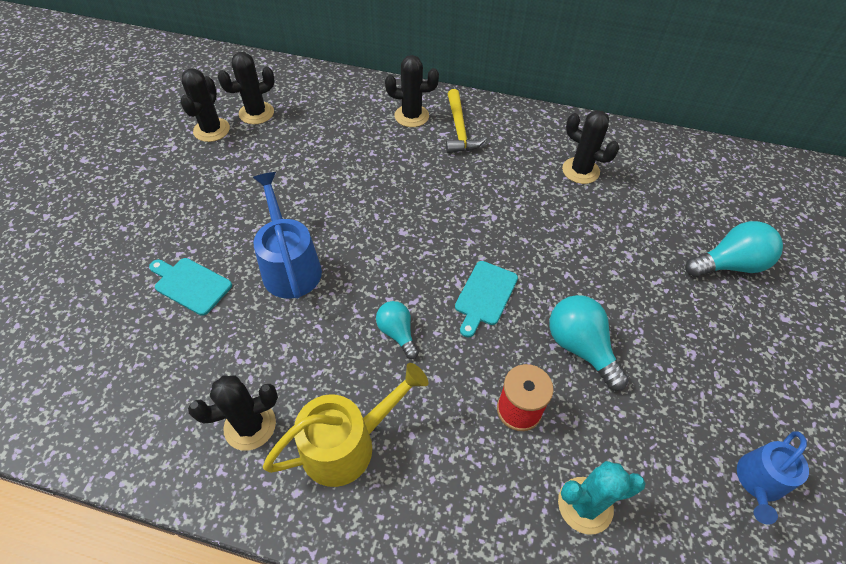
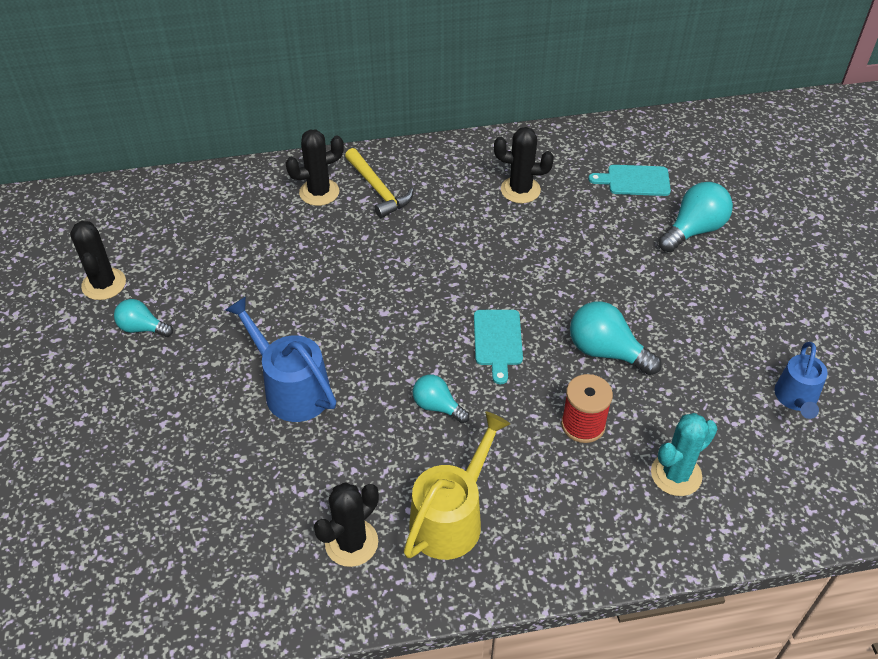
camera: 25 degrees left, 5 degrees down
turquoise cutting board [149,258,232,316] -> turquoise cutting board moved to [588,165,671,196]
black cactus [218,52,275,124] -> none
none -> turquoise light bulb [114,299,173,337]

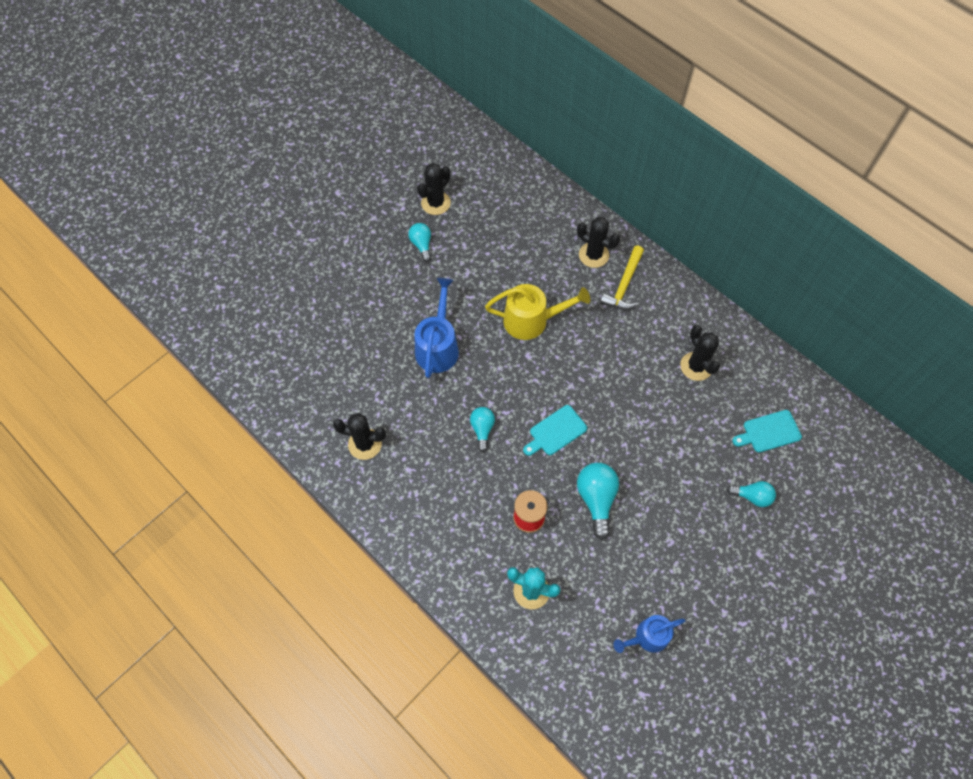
camera: 55 degrees right, 15 degrees up
yellow watering can [404,412,510,560] -> yellow watering can moved to [485,284,590,340]
turquoise cutting board [588,165,671,196] -> turquoise cutting board turned 75 degrees counterclockwise [732,410,802,453]
turquoise light bulb [658,182,733,252] -> turquoise light bulb [727,481,776,507], size x0.62

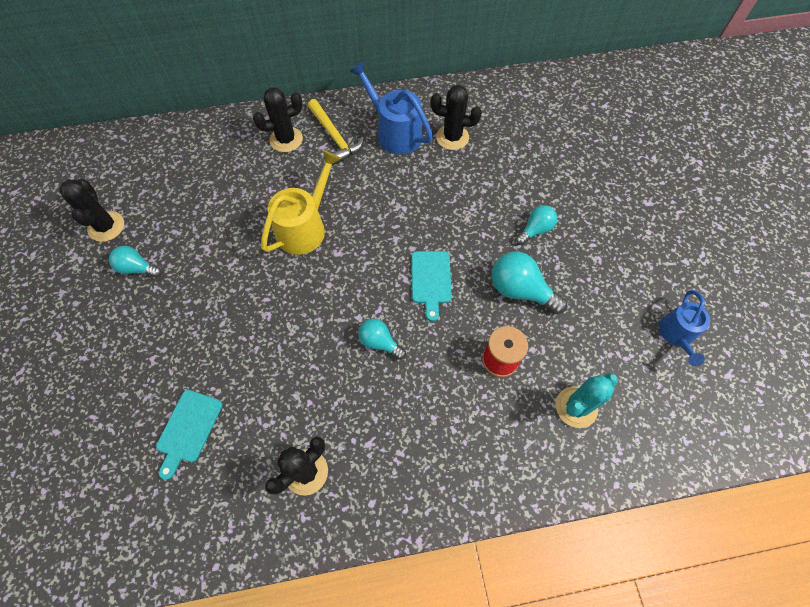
camera: 55 degrees left, 0 degrees up
blue watering can [414,278,459,378] -> blue watering can moved to [349,61,433,154]
turquoise light bulb [727,481,776,507] -> turquoise light bulb moved to [516,205,557,245]
turquoise cutting board [732,410,802,453] -> turquoise cutting board moved to [156,390,222,480]

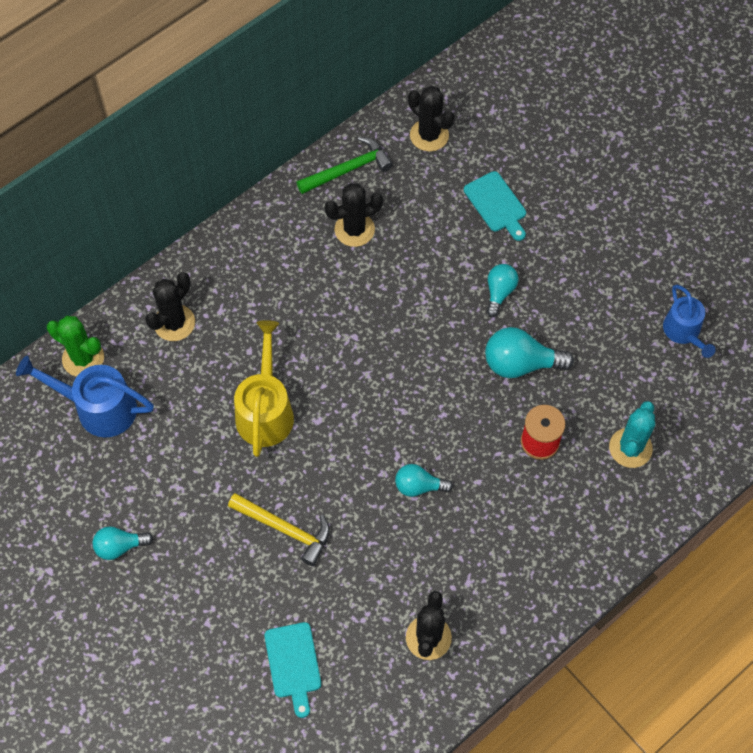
camera: 30 degrees left, 0 degrees up
black cactus [59,179,124,242] -> black cactus moved to [408,86,455,152]
yellow hammer [308,99,364,164] -> yellow hammer moved to [228,493,330,566]
blue watering can [349,61,433,154] -> blue watering can moved to [16,356,154,438]
turquoise cutting board [412,251,452,321] -> turquoise cutting board moved to [464,171,526,241]
none -> green cactus [47,316,104,377]
none -> green hammer [296,137,393,194]

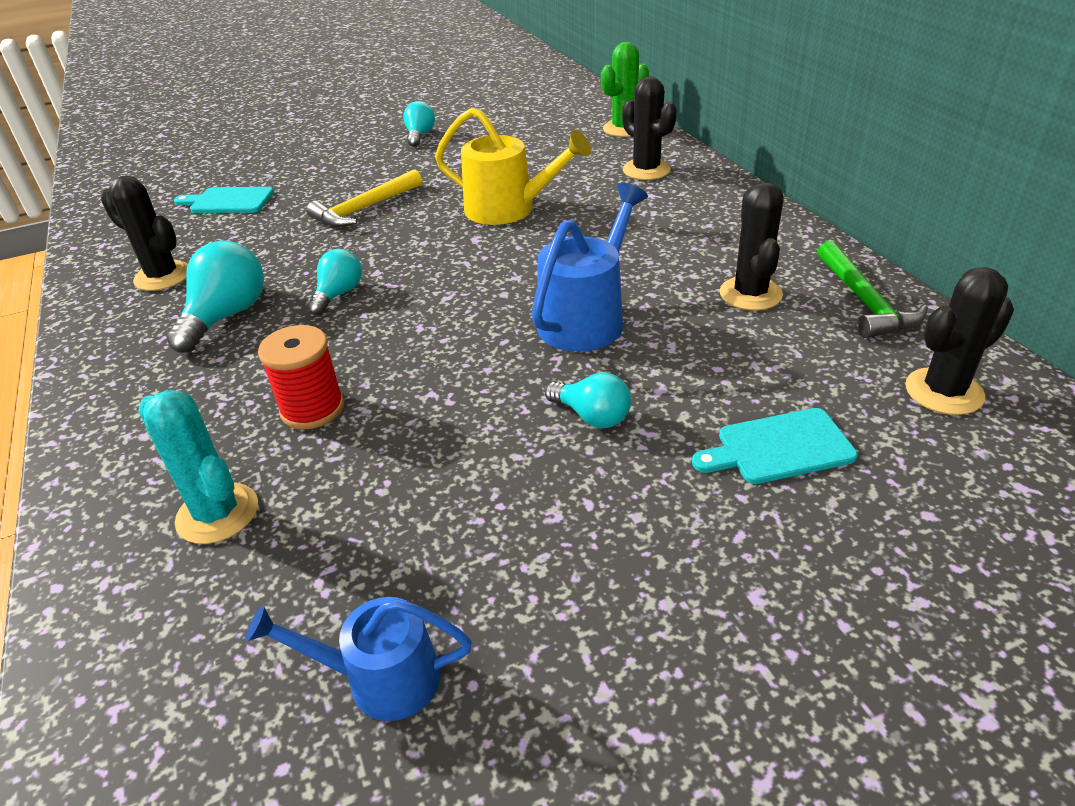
camera: 110 degrees right, 25 degrees down
blue watering can [16,356,154,438] -> blue watering can moved to [532,183,648,352]
turquoise light bulb [485,327,574,378] -> turquoise light bulb moved to [166,240,264,353]

